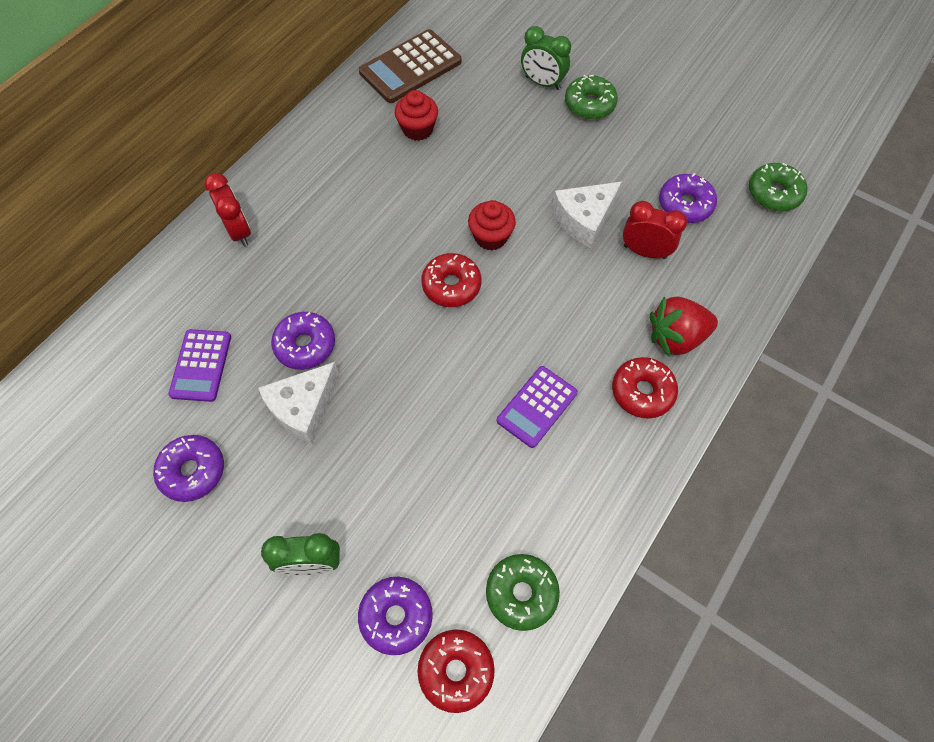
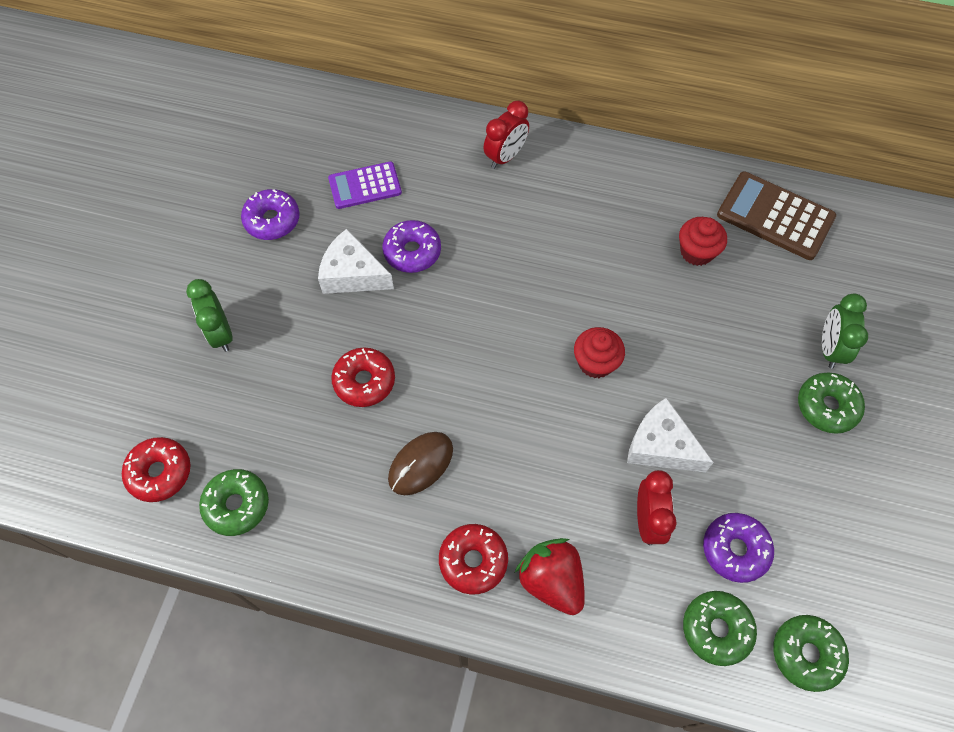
camera: 70 degrees right, 0 degrees up
purple donut [358,577,433,655] -> none
red donut [421,253,481,307] -> red donut moved to [331,348,395,407]
purple calculator [497,366,578,448] -> brown mouse [388,432,453,495]
none -> green donut [683,591,757,666]

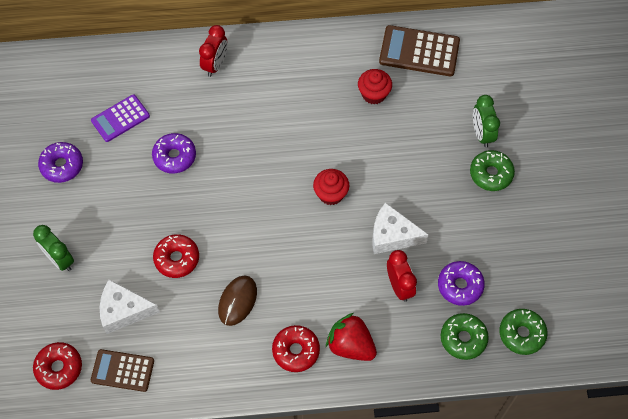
camera: 20 degrees left, 0 degrees up
green donut [199,469,269,536] -> brown calculator [91,349,154,392]
white cheese [318,229,394,294] -> white cheese moved to [100,279,160,334]

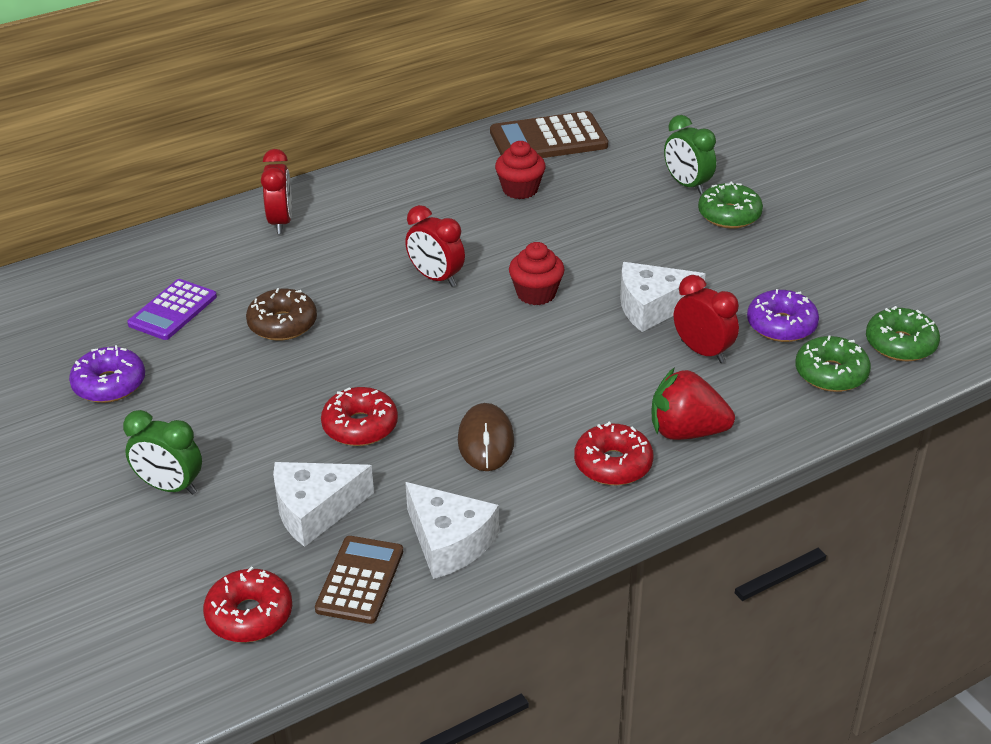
camera: 25 degrees left, 25 degrees down
brown calculator [91,349,154,392] -> brown calculator turned 120 degrees clockwise [315,536,403,624]
purple donut [152,133,196,174] -> brown donut [246,288,317,341]
none -> red clock [405,205,465,287]
none -> white cheese [405,482,499,579]

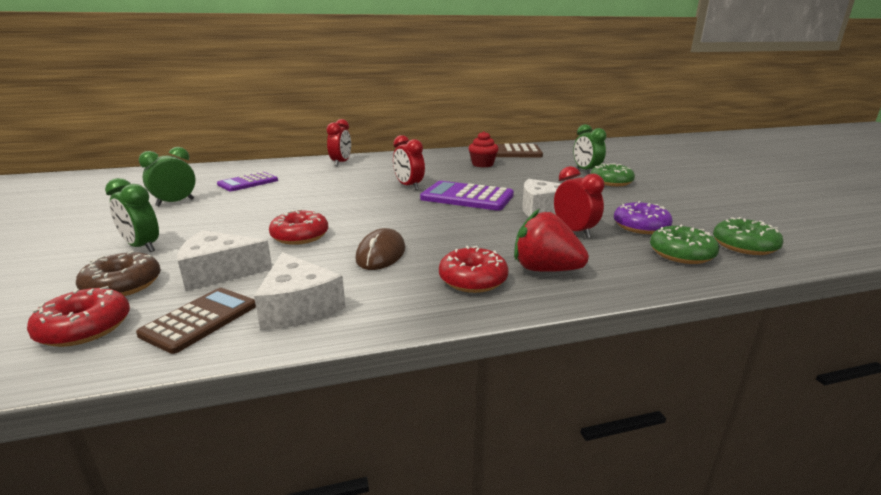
camera: 15 degrees right, 15 degrees down
purple donut [69,345,145,403] -> green clock [139,147,196,206]
brown donut [246,288,317,341] -> brown donut moved to [76,251,161,296]
red cupcake [509,242,564,305] -> purple calculator [420,181,514,211]

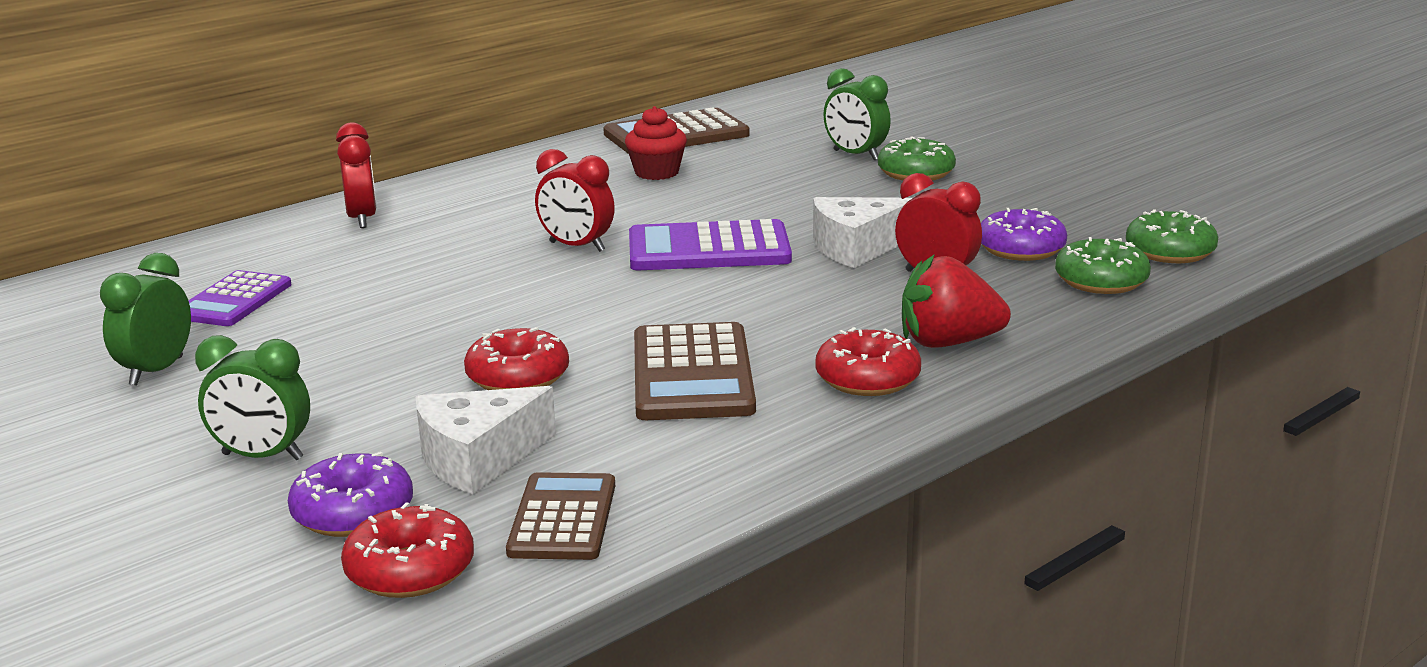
camera: 25 degrees left, 0 degrees up
brown donut [76,251,161,296] -> purple donut [288,452,413,537]
white cheese [254,252,346,330] -> none
brown mouse [356,228,405,270] -> brown calculator [634,322,756,420]

